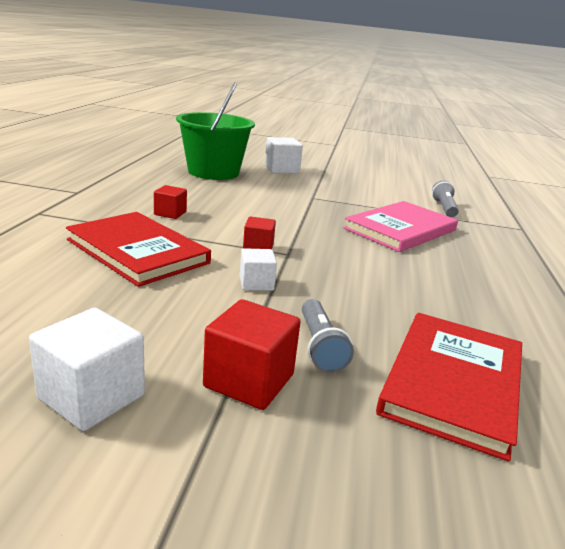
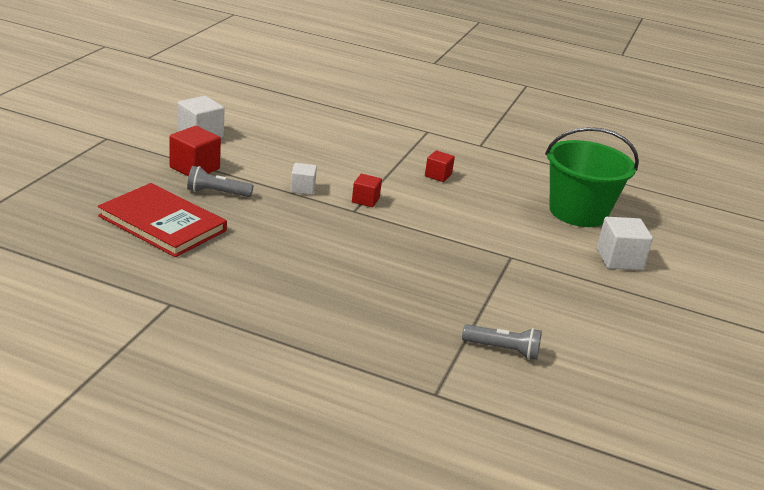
camera: 100 degrees right, 5 degrees up
red book [66,212,211,287] -> none
pink book [343,201,458,252] -> none

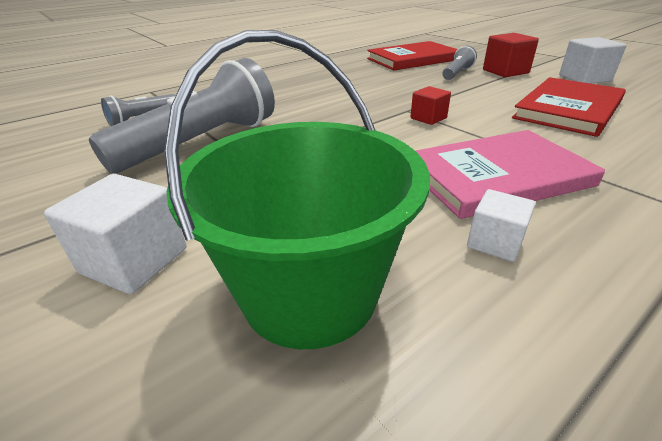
camera: 125 degrees right, 5 degrees up
white cube [290,163,317,195] -> white cube moved to [467,189,535,262]
red cube [425,150,455,182] -> pink book [415,130,605,219]
none -> grey flashlight [89,58,275,173]
none -> red book [512,77,626,137]

